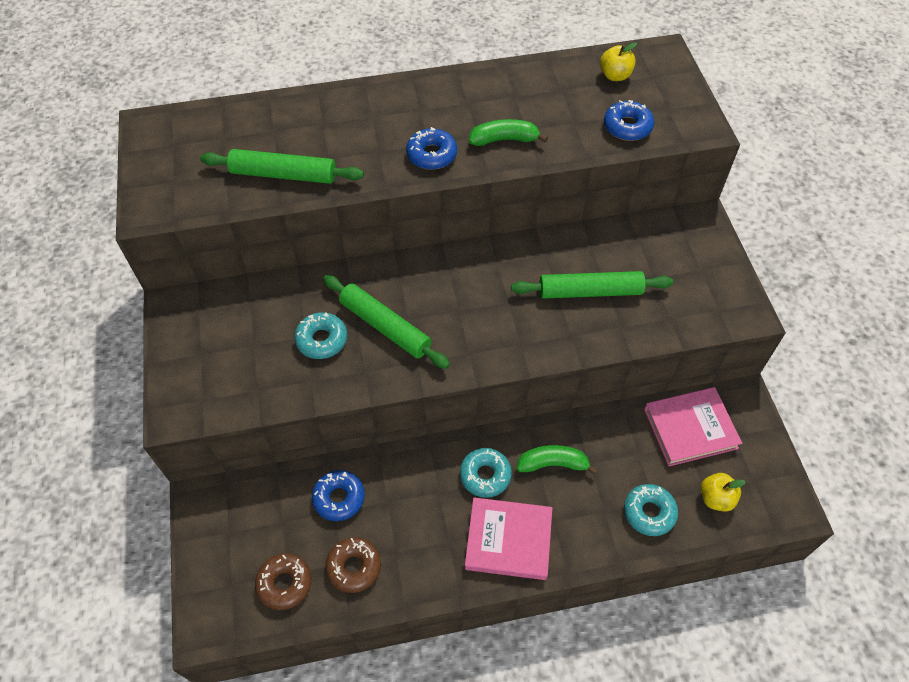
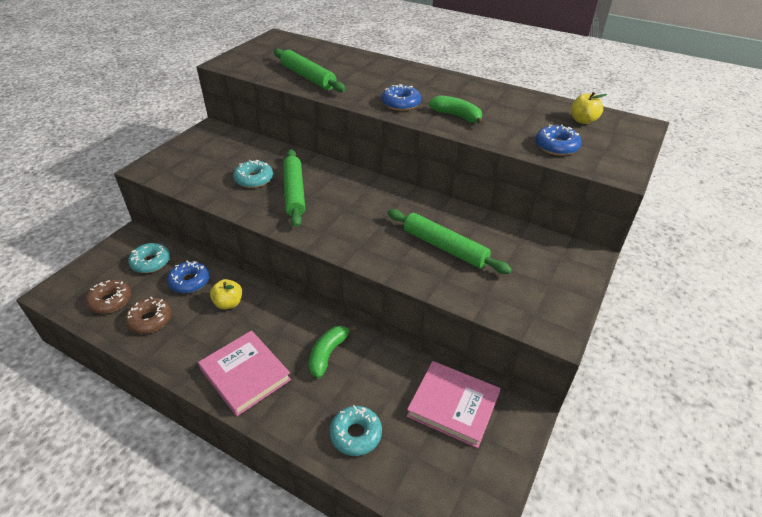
camera: 40 degrees right, 15 degrees down
turquoise donut [460,448,512,498] -> turquoise donut moved to [128,243,170,273]
green banana [517,445,598,475] -> green banana turned 105 degrees counterclockwise [309,325,357,378]
yellow apple [701,473,745,512] -> yellow apple moved to [210,279,242,310]

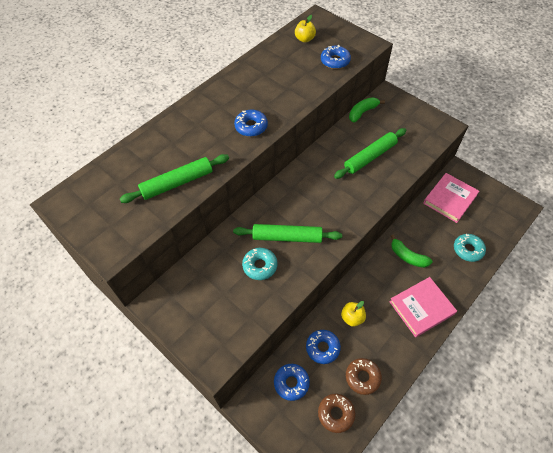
camera: 75 degrees left, 15 degrees up
turquoise donut [128,243,170,273] -> blue donut [274,364,310,401]
green banana [429,95,484,125] -> green banana moved to [349,97,385,123]

